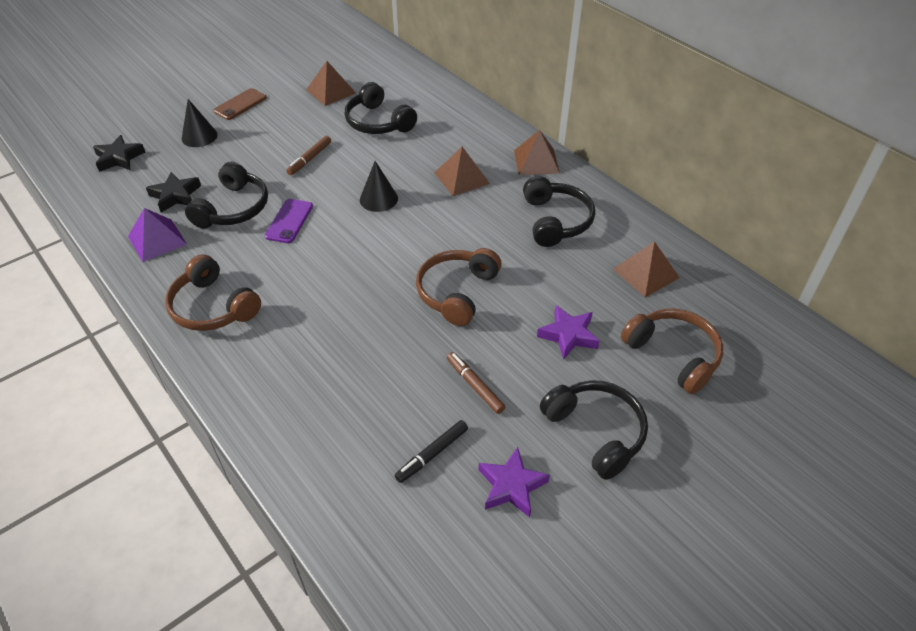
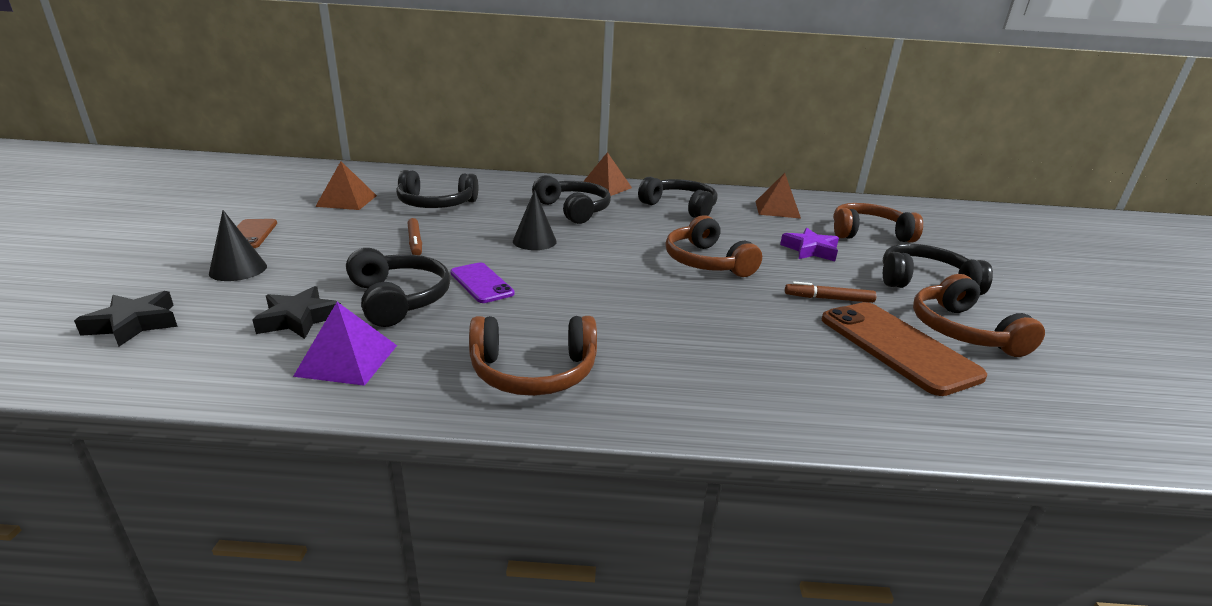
camera: 50 degrees left, 20 degrees down
black marker [395,420,468,483] -> brown phone [822,302,987,396]
brown pyramid [435,147,490,196] -> black headphones [532,175,611,224]
purple star [479,447,550,518] -> brown headphones [913,274,1045,357]

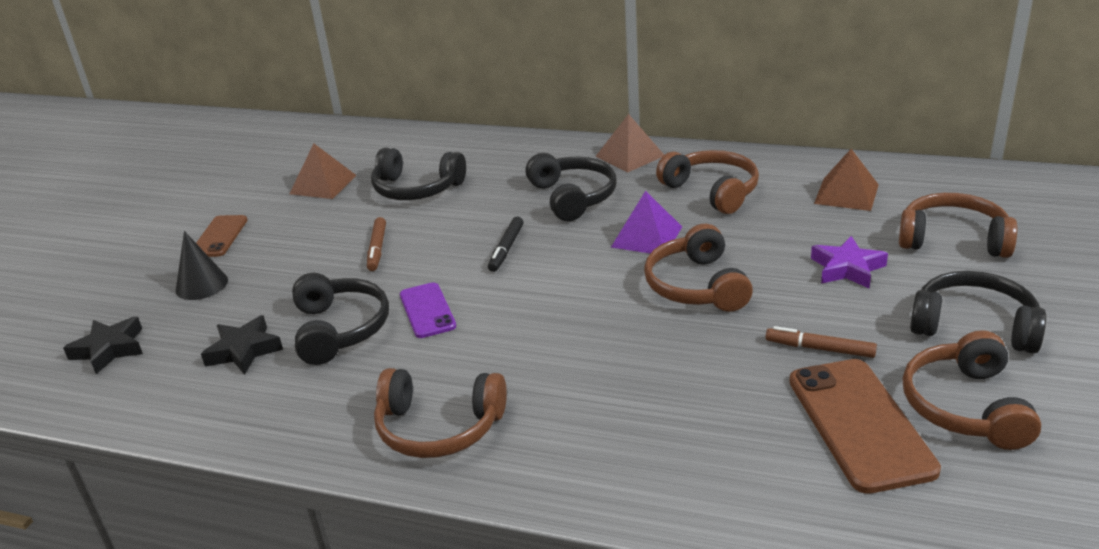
camera: 20 degrees right, 5 degrees up
purple pyramid [293,302,397,386] -> purple pyramid moved to [611,191,682,254]
black cone [513,189,557,250] -> black marker [488,217,524,272]
black headphones [638,176,718,218] -> brown headphones [656,150,759,214]

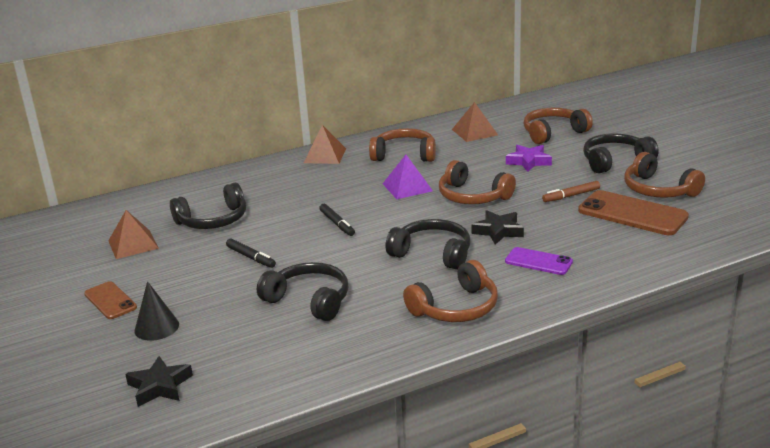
camera: 45 degrees left, 5 degrees down
black star [201,315,283,375] -> black star moved to [471,211,524,245]
brown marker [367,217,386,271] -> black marker [226,238,276,268]
purple phone [400,282,456,338] -> purple phone moved to [505,247,573,275]
black headphones [526,153,616,221] -> black headphones moved to [386,219,470,270]

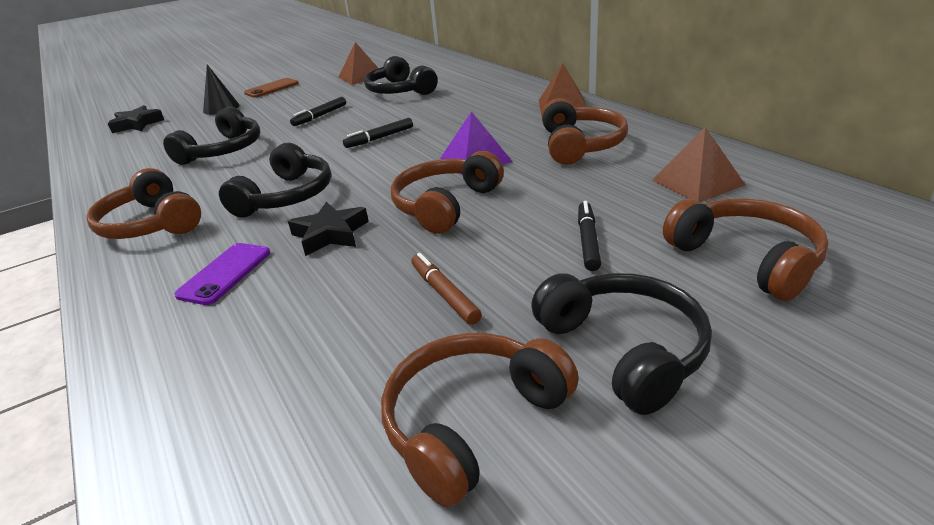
camera: 85 degrees right, 5 degrees up
purple star [506,145,552,172] -> black marker [578,201,601,271]
brown phone [578,190,689,235] -> none

